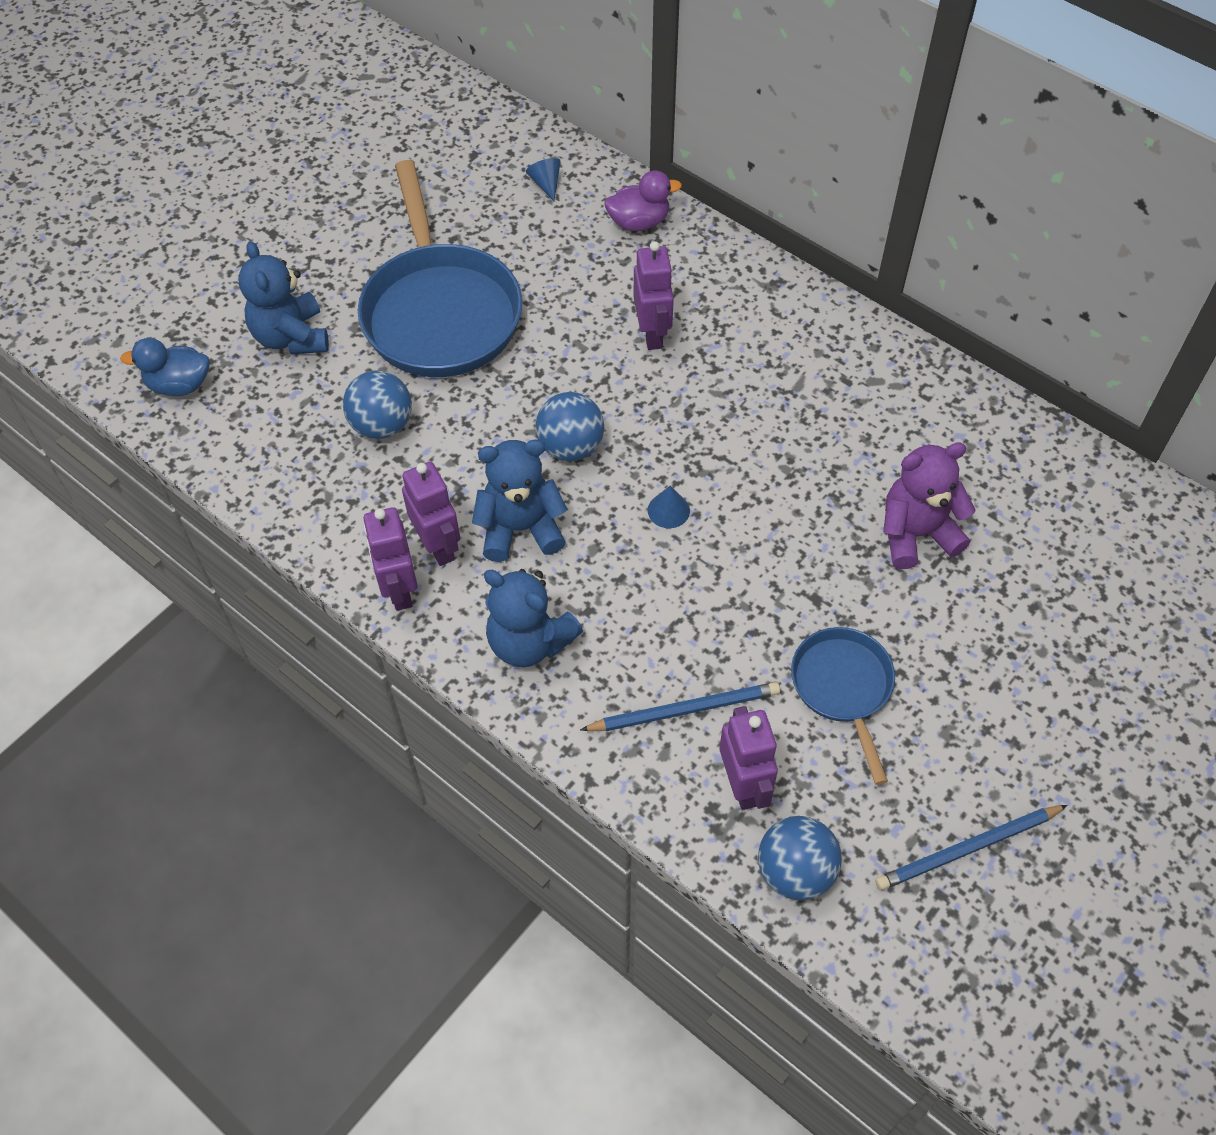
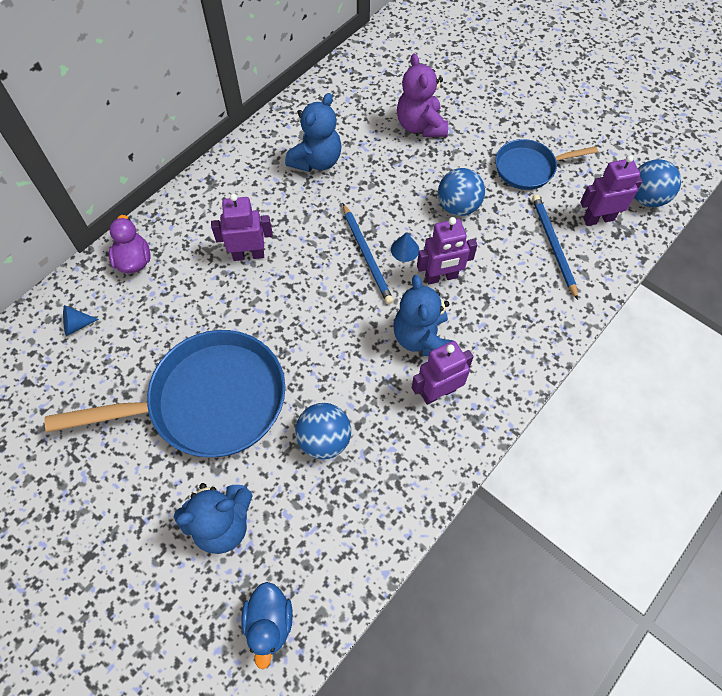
camera: 90 degrees left, 5 degrees up
purple robot [363,507,418,611] -> purple robot moved to [417,217,477,284]
blue teddy bear [484,569,583,667] -> blue teddy bear moved to [285,93,342,172]
blue ball [535,392,604,461] -> blue ball moved to [438,168,485,216]
blue pencil [875,805,1068,890] -> blue pencil moved to [343,204,394,304]

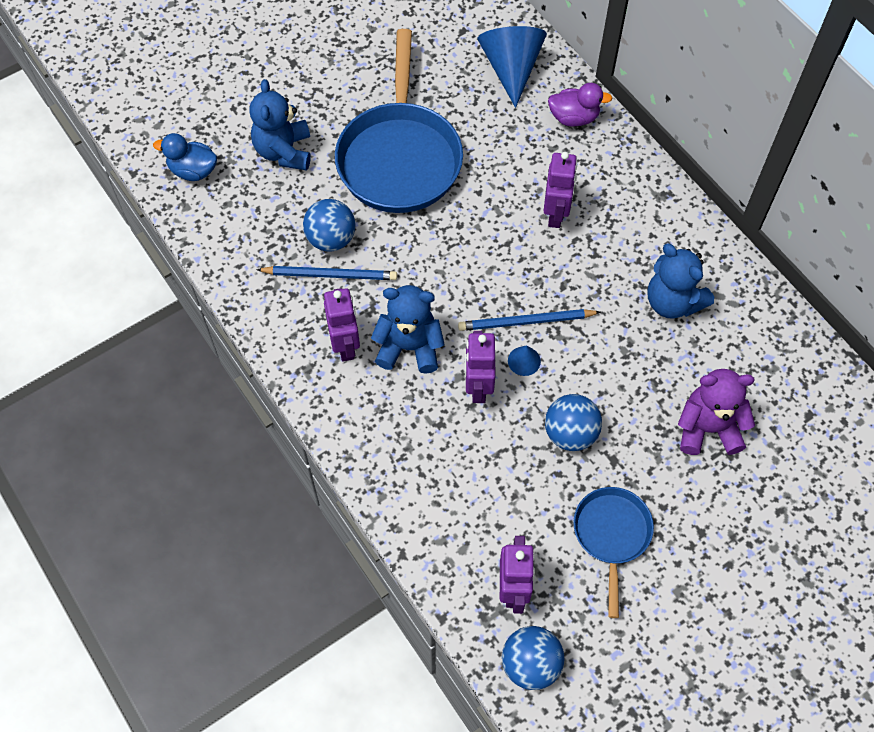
camera: 105 degrees right, 0 degrees up
blue cone [63,305,99,336] -> blue cone [477,26,547,108], size x2.36
blue pencil [532,195,578,300] -> blue pencil moved to [256,266,397,280]

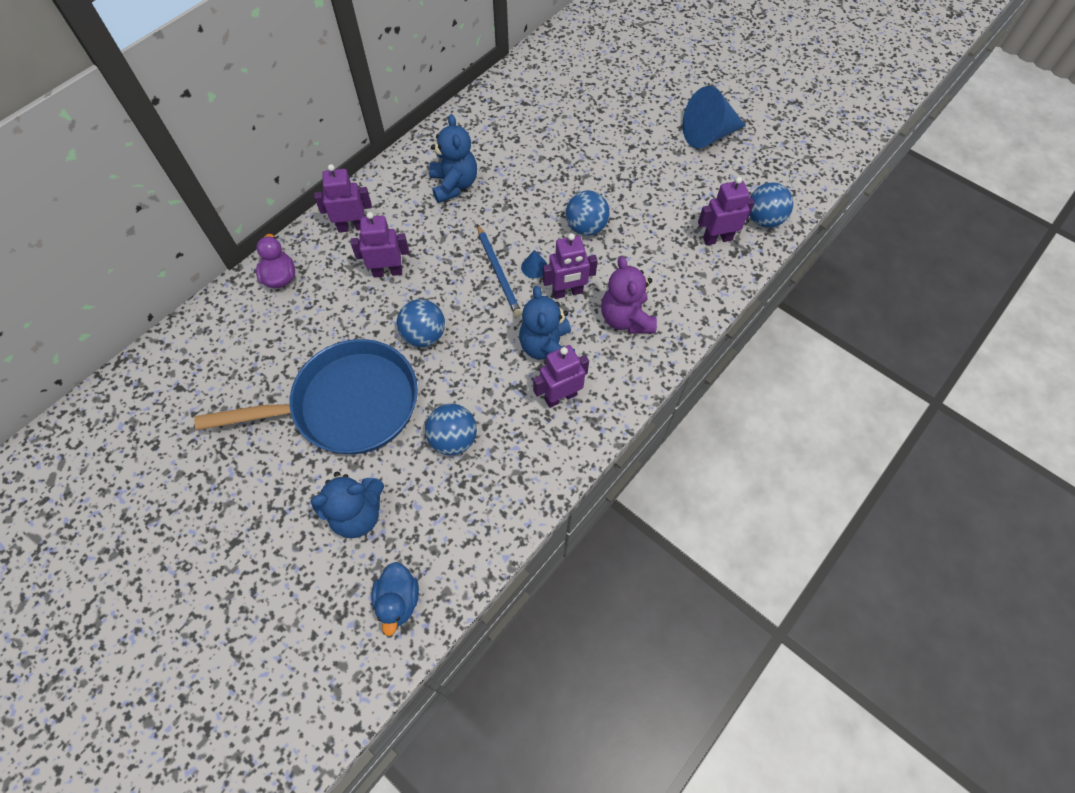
camera: 105 degrees left, 0 degrees up
blue pencil [256,266,397,280] -> none
blue cone [477,26,547,108] -> blue cone moved to [683,86,746,148]
blue pan [573,487,654,618] -> none
blue teddy bear [647,244,714,319] -> blue teddy bear turned 45 degrees counterclockwise [429,114,477,203]
purple teddy bear [678,369,755,455] -> purple teddy bear moved to [601,256,657,333]
none -> purple robot [314,164,372,233]
none -> blue ball [397,299,445,347]

